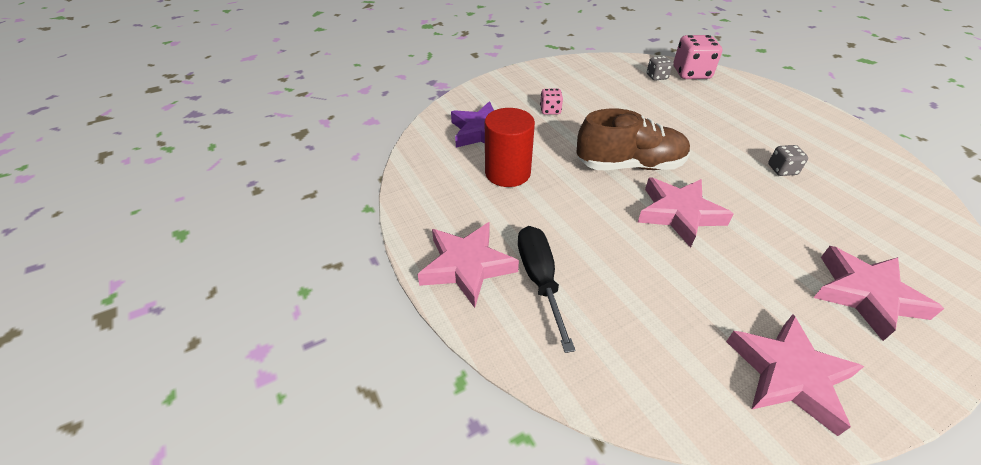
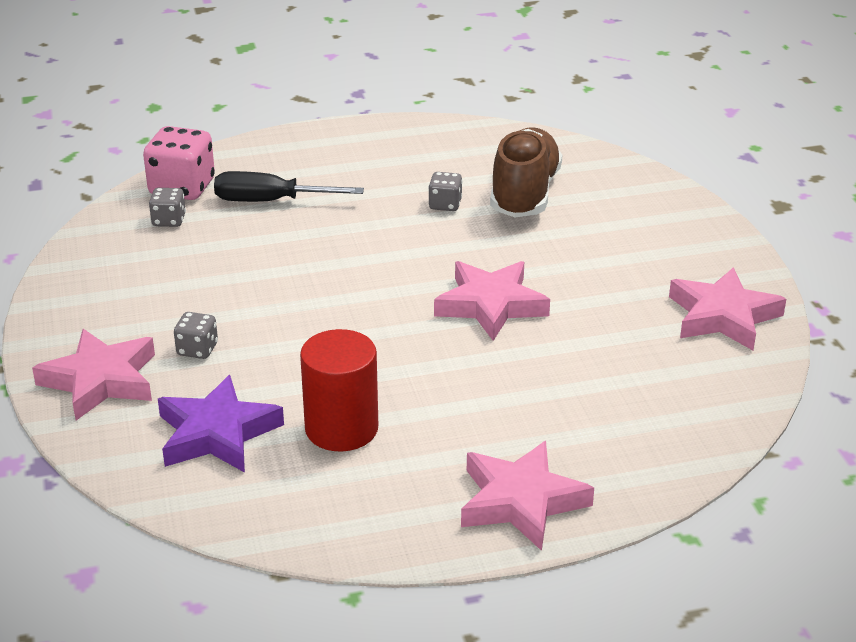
camera: 75 degrees left, 10 degrees down
black screwdriver [518,226,576,353] -> black screwdriver moved to [214,171,364,202]
pink dice [540,89,563,115] -> grey dice [174,312,218,359]
brown shoe [576,109,690,170] -> brown shoe moved to [490,127,562,218]
pink star [813,246,944,341] -> pink star moved to [32,329,155,420]

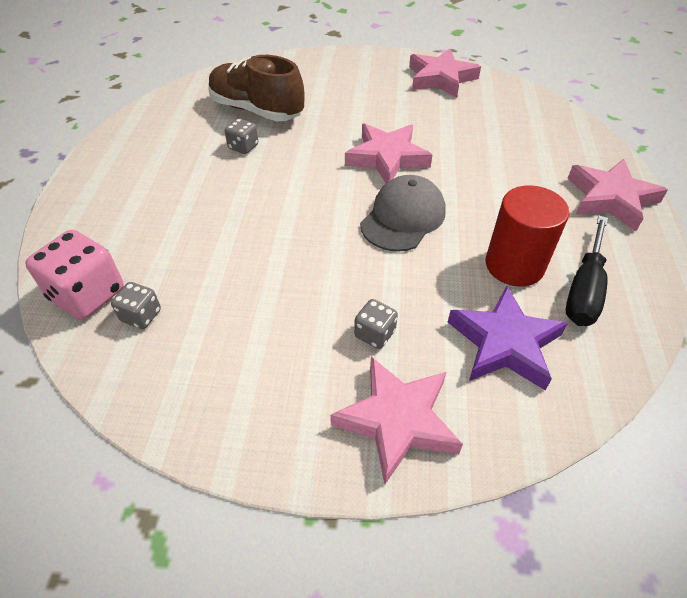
camera: 70 degrees left, 15 degrees up
black screwdriver [214,171,364,202] -> black screwdriver moved to [566,216,608,326]
none -> grey cap [360,175,446,252]

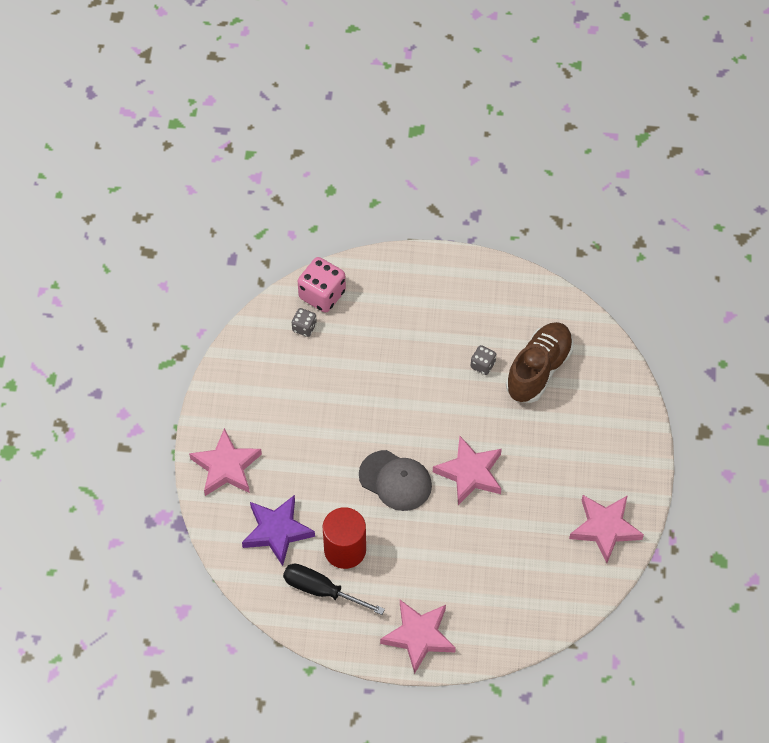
camera: 90 degrees right, 10 degrees up
grey dice [354,299,398,349] -> none

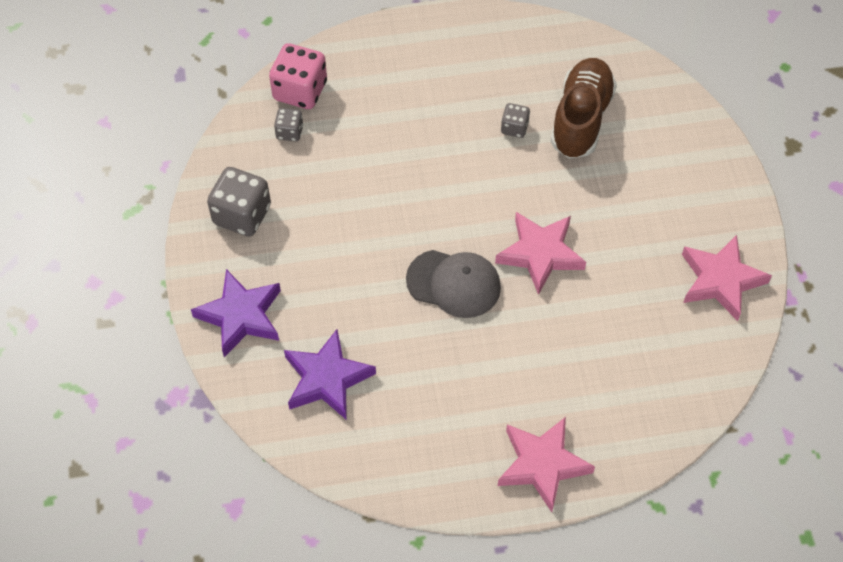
camera: 15 degrees left, 0 degrees up
pink star [189,428,262,496] -> purple star [191,269,281,357]
black screwdriver [283,564,385,615] -> none
red cylinder [323,507,366,569] -> none
none -> grey dice [207,167,271,237]

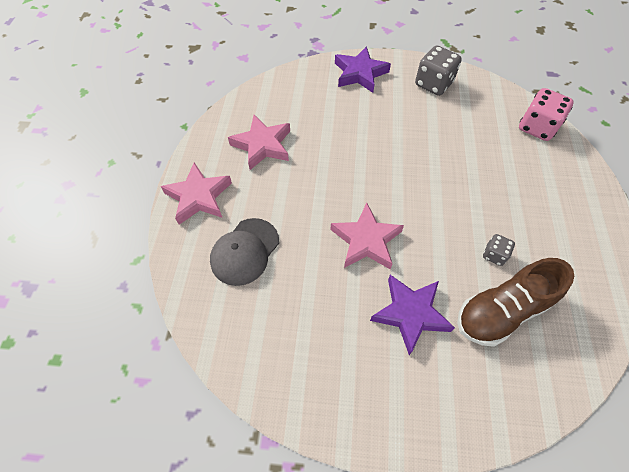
camera: 105 degrees right, 0 degrees up
grey dice [274,108,303,142] -> none
purple star [284,329,376,420] -> purple star moved to [370,275,455,355]
grey cap [406,250,501,318] -> grey cap moved to [210,218,279,286]
brown shoe [550,58,617,159] -> brown shoe turned 120 degrees clockwise [457,258,574,347]
pink star [682,235,772,321] -> pink star moved to [228,115,290,170]

